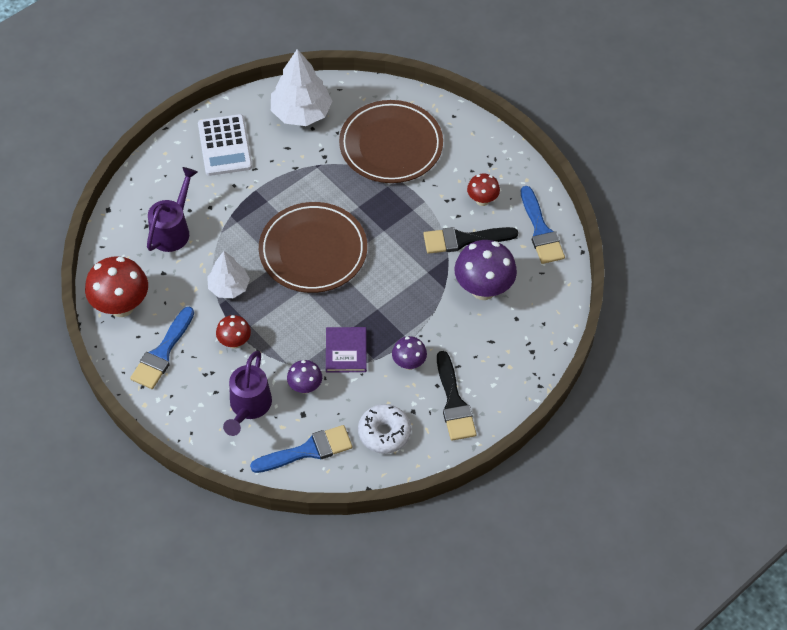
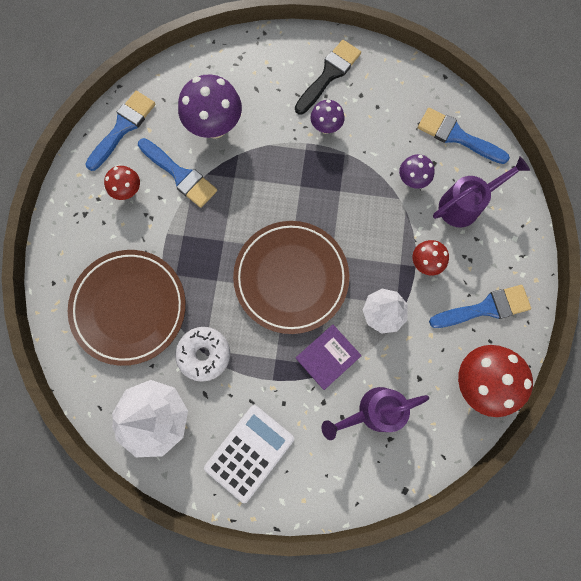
camera: 130 degrees left, 20 degrees up
purple book [326,327,367,373] -> purple book moved to [296,325,362,390]
white donut [358,404,411,454] -> white donut moved to [175,327,230,382]
black brush [423,227,518,254] -> blue brush [138,138,217,208]

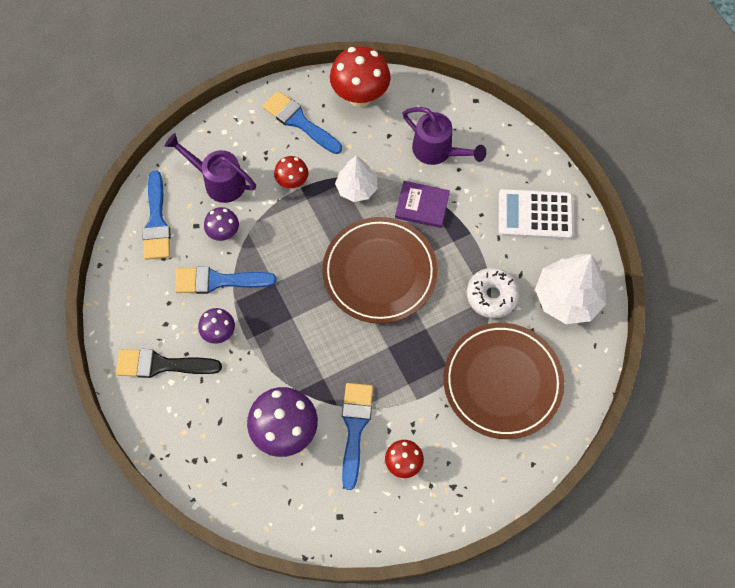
camera: 125 degrees left, 10 degrees down
blue brush [85,91,155,171] -> blue brush moved to [175,266,277,294]

